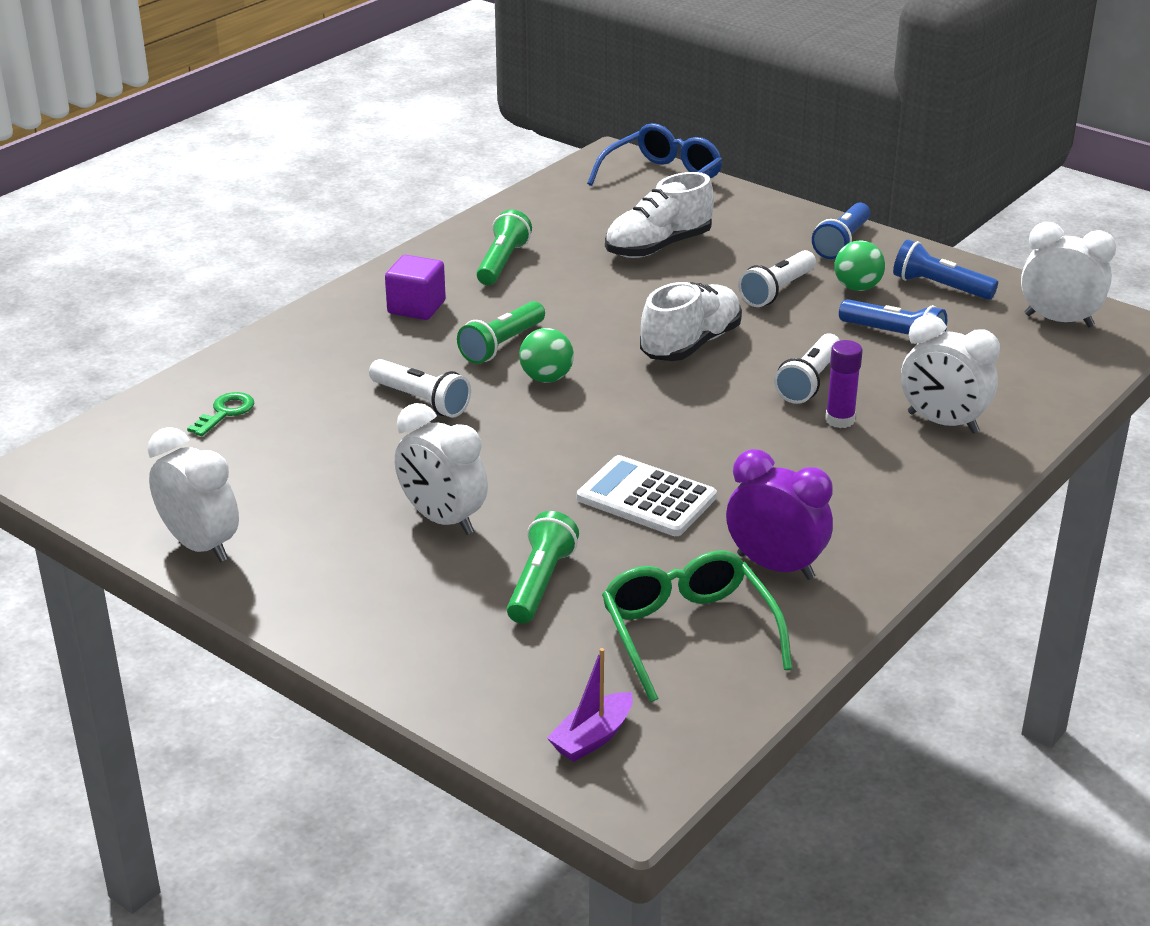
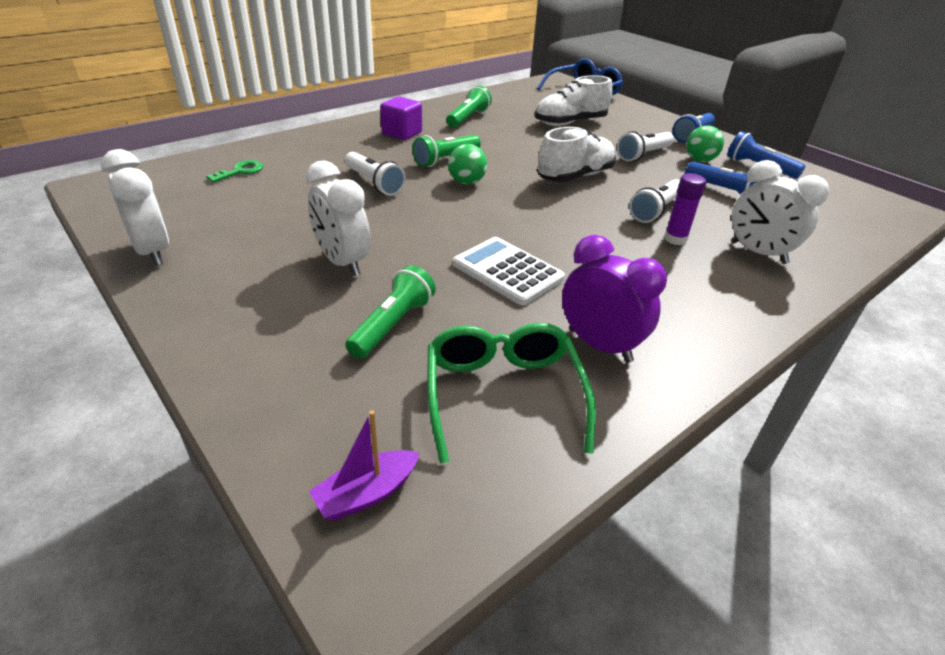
camera: 10 degrees right, 5 degrees up
white clock [1021,222,1116,327] -> none

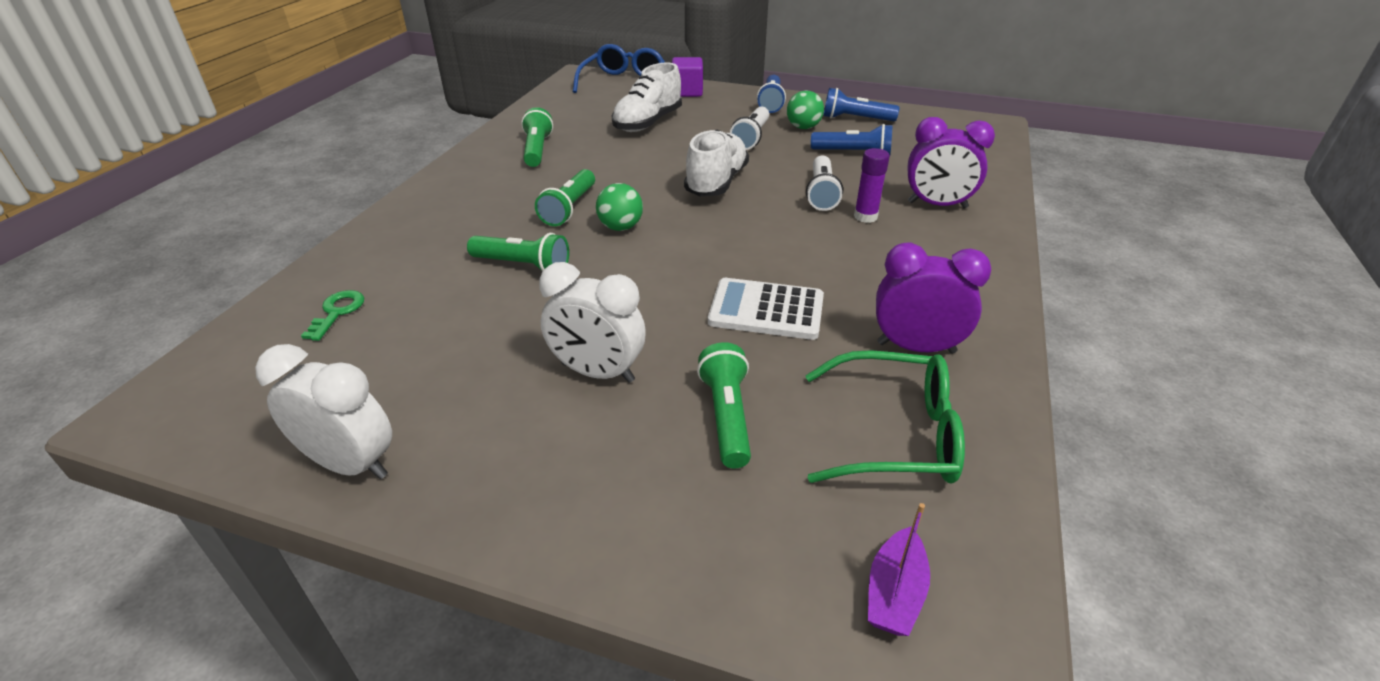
camera: 30 degrees left, 0 degrees up
white flashlight [345,152,406,196] -> green flashlight [467,233,569,272]
purple cube [380,97,422,140] -> purple cube moved to [672,57,703,97]
green glasses [427,323,596,463] -> green glasses turned 135 degrees clockwise [805,350,965,484]
white clock [731,160,829,264] -> purple clock [907,117,995,208]

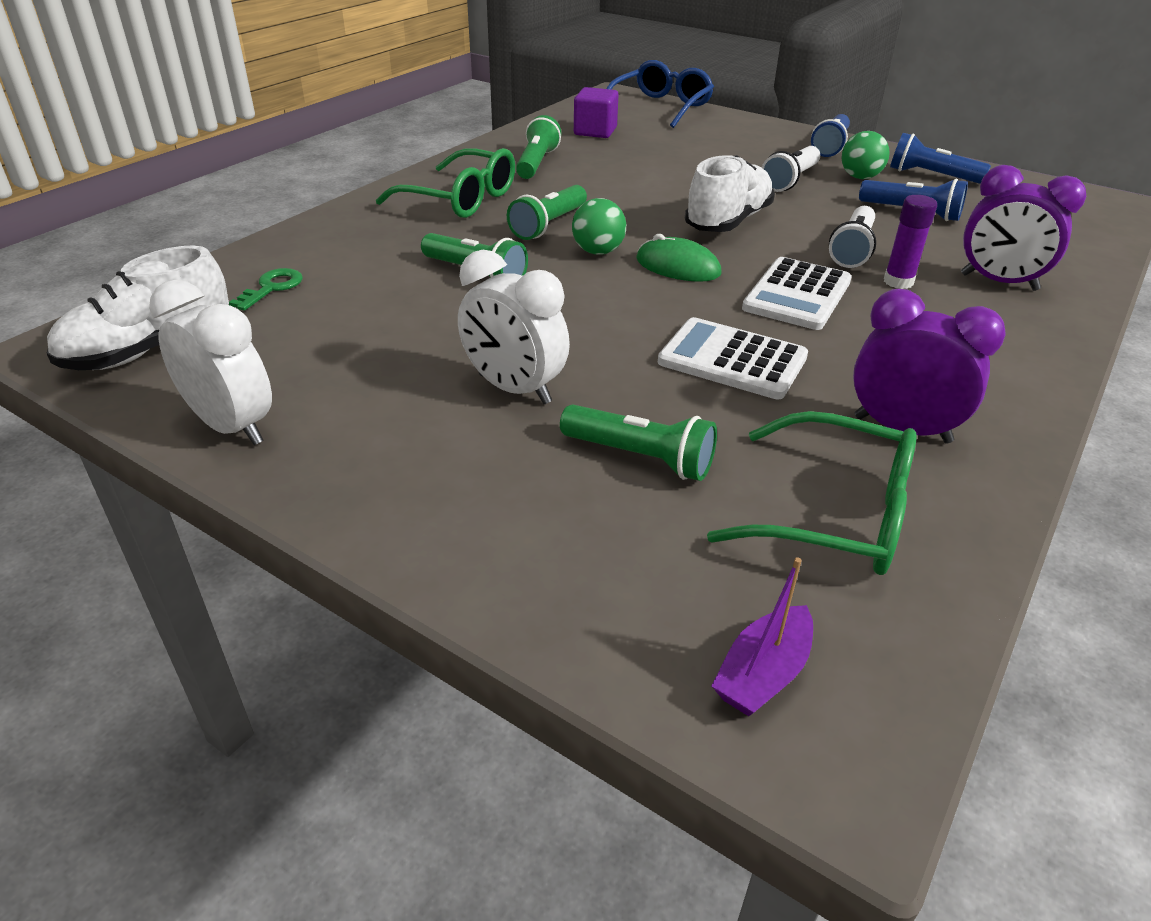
camera: 15 degrees right, 0 degrees up
white shoe [612,62,682,132] -> white shoe moved to [47,246,229,370]
purple cube [672,57,703,97] -> purple cube moved to [574,87,619,138]
green flashlight [697,342,751,468] -> green flashlight turned 105 degrees clockwise [560,405,717,481]
none -> green glasses [376,148,515,218]
none -> green mouse [636,234,722,282]
none -> white calculator [742,257,852,330]

